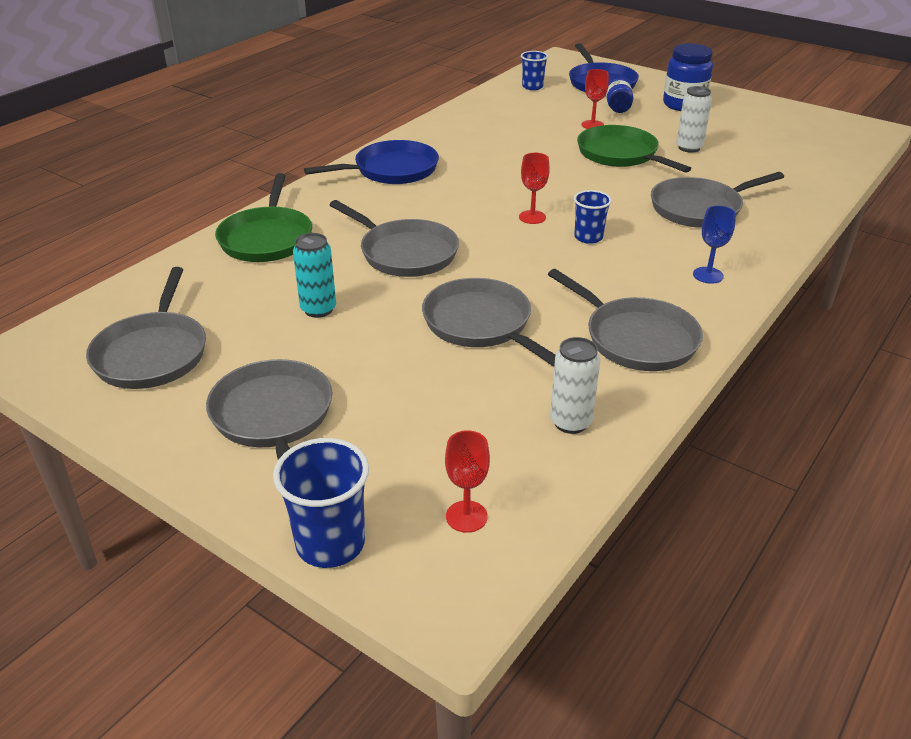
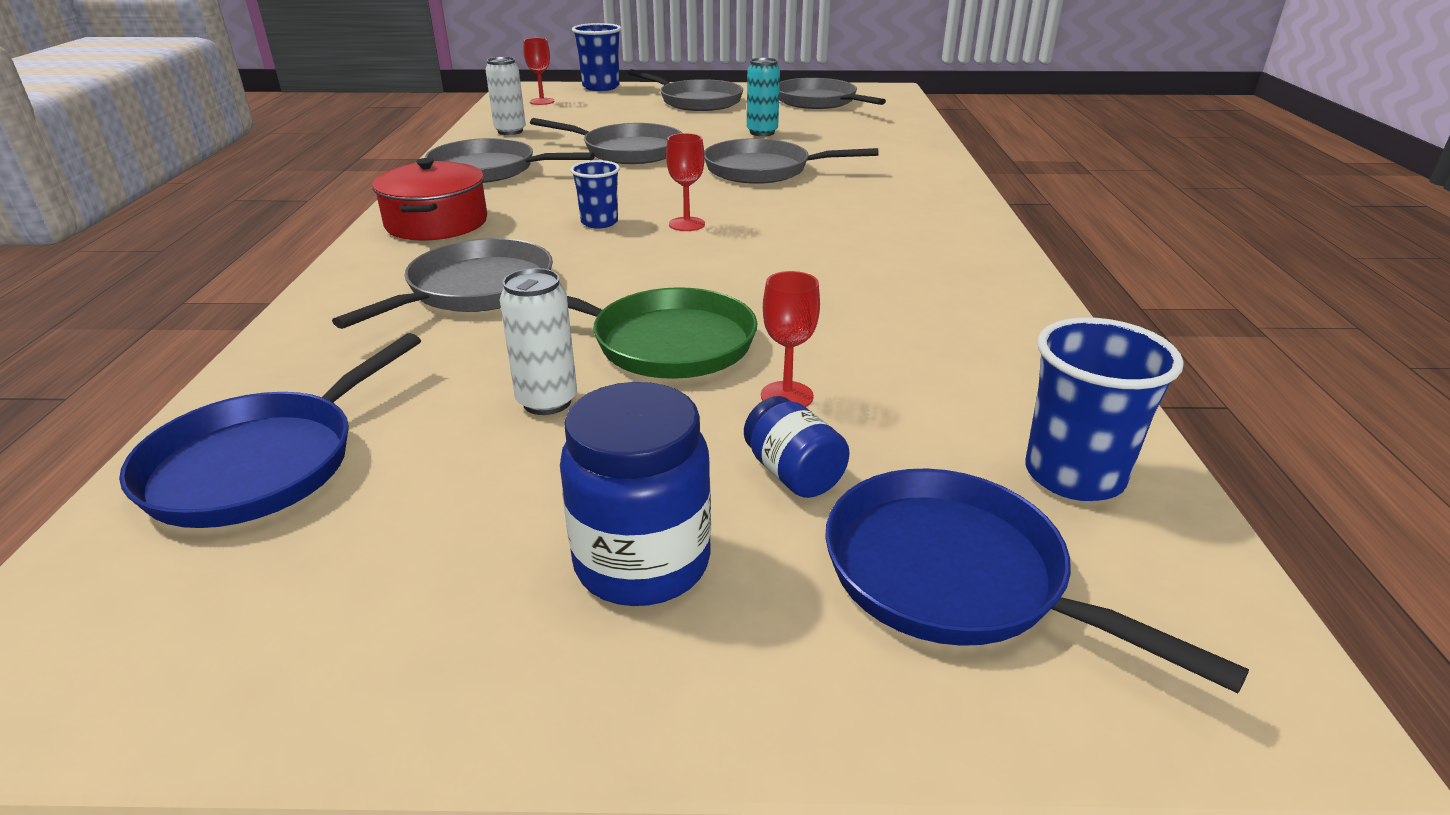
camera: 145 degrees right, 5 degrees down
green pan [215,173,312,262] -> none
blue pan [304,140,439,184] -> blue pan moved to [119,333,421,528]
blue cup [521,51,548,90] -> blue cup [1025,317,1184,501], size x1.56
blue goblet [693,206,736,284] -> red pot [372,158,487,240]

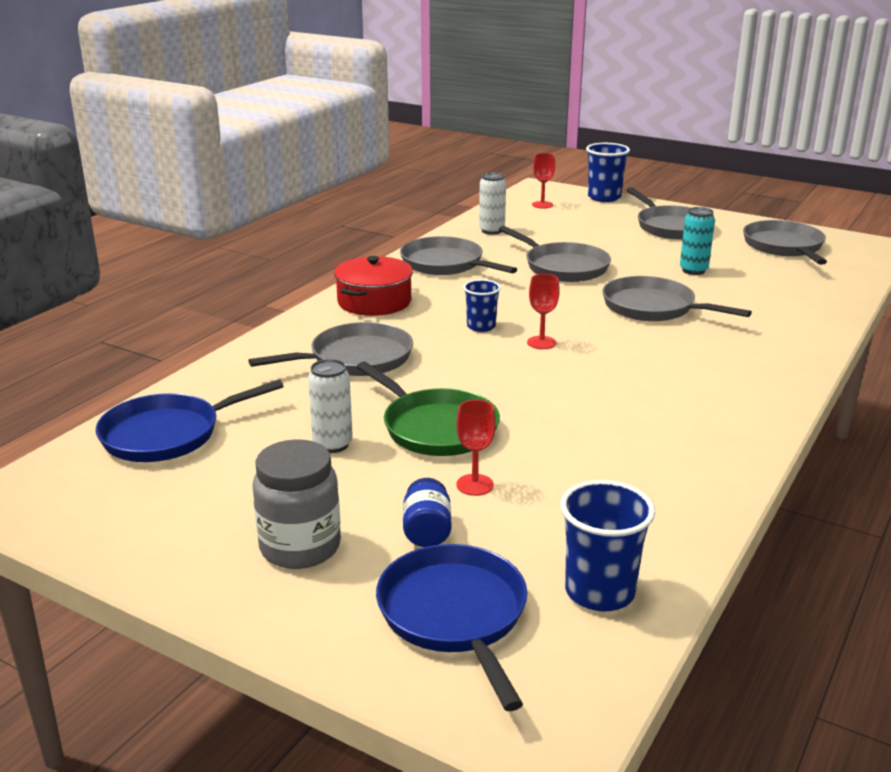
camera: 30 degrees right, 5 degrees down
blue jar [560,382,711,606] -> grey jar [252,439,341,569]

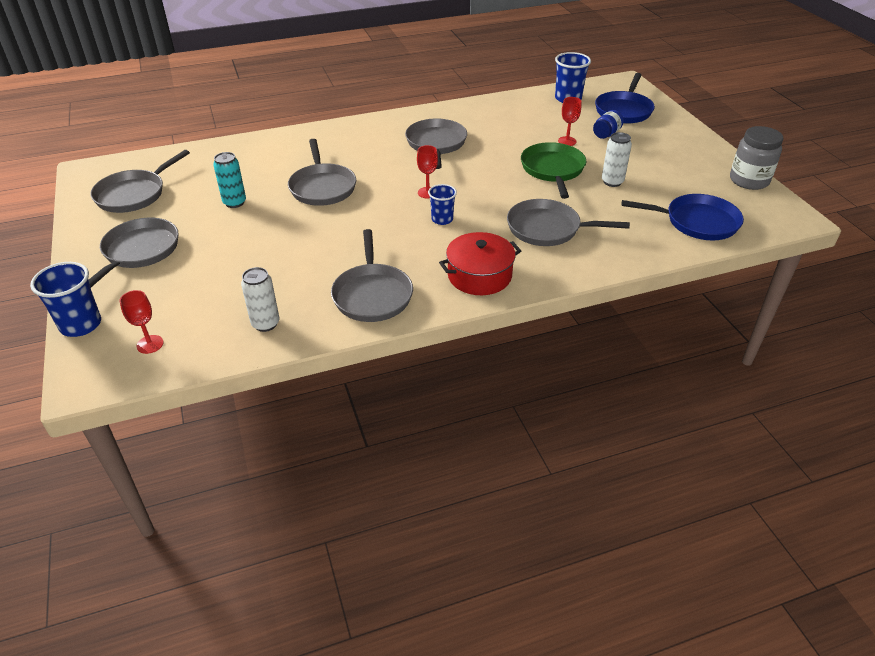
camera: 140 degrees left, 15 degrees up
grey jar [252,439,341,569] -> grey jar moved to [730,126,783,190]
grey pan [499,226,611,282] -> grey pan moved to [405,118,467,169]

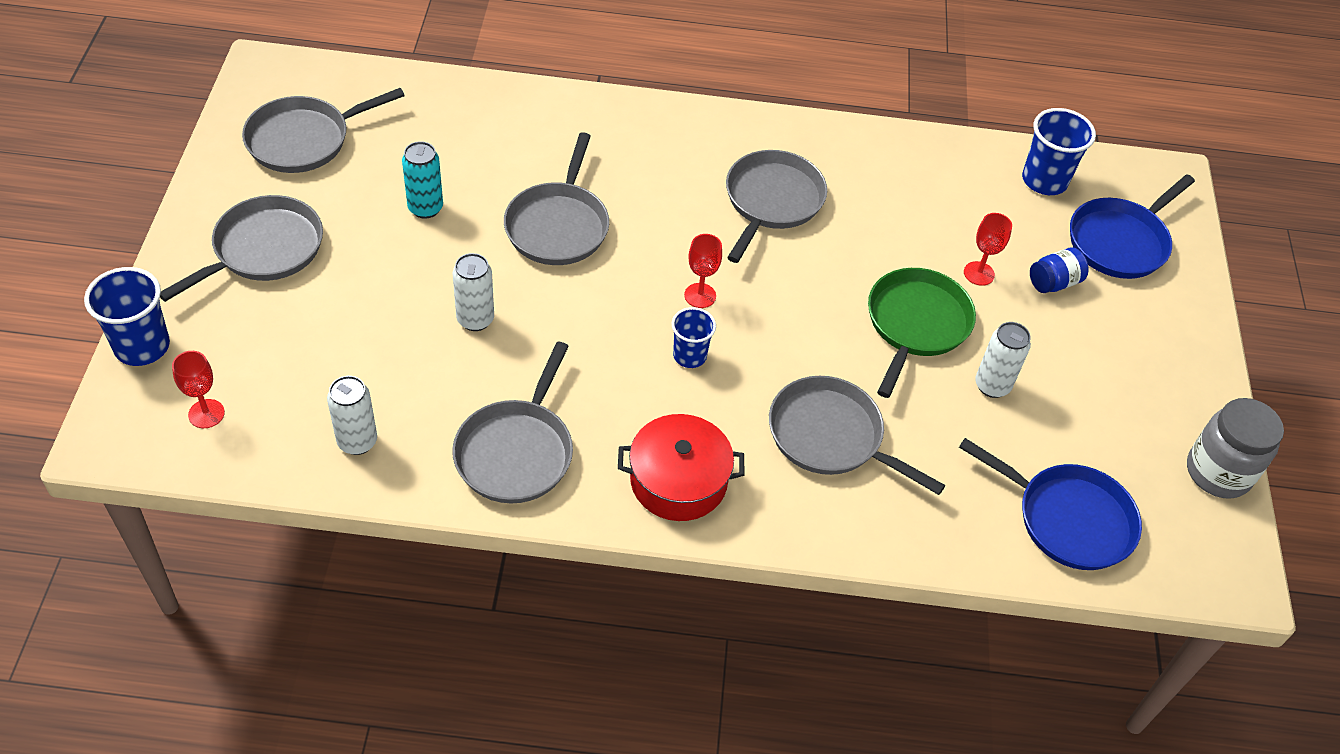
camera: 20 degrees right, 10 degrees up
none -> white can [453,253,494,331]

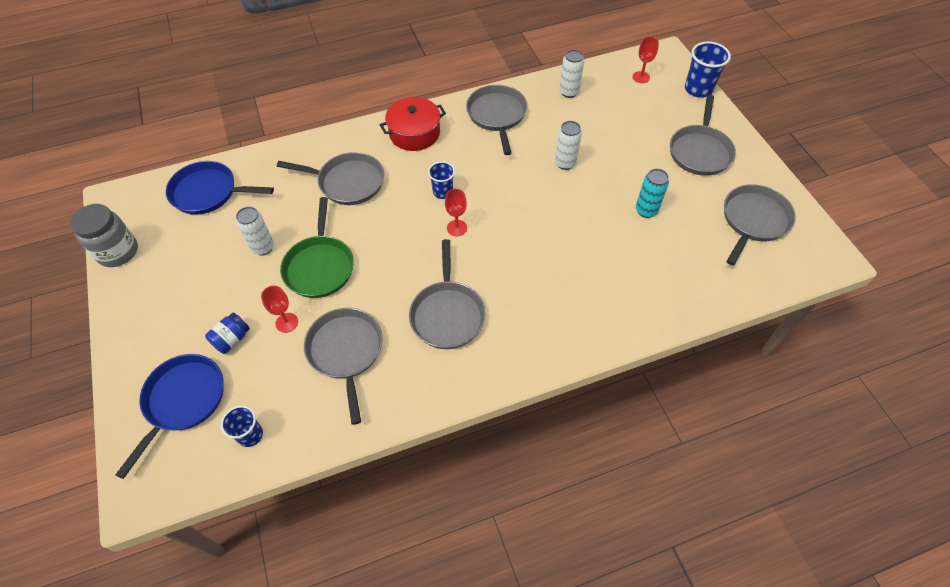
camera: 160 degrees right, 5 degrees up
grey pan [504,132,609,265] -> grey pan moved to [304,308,383,425]
blue cup [1022,108,1096,195] -> blue cup [221,405,263,447], size x0.64

